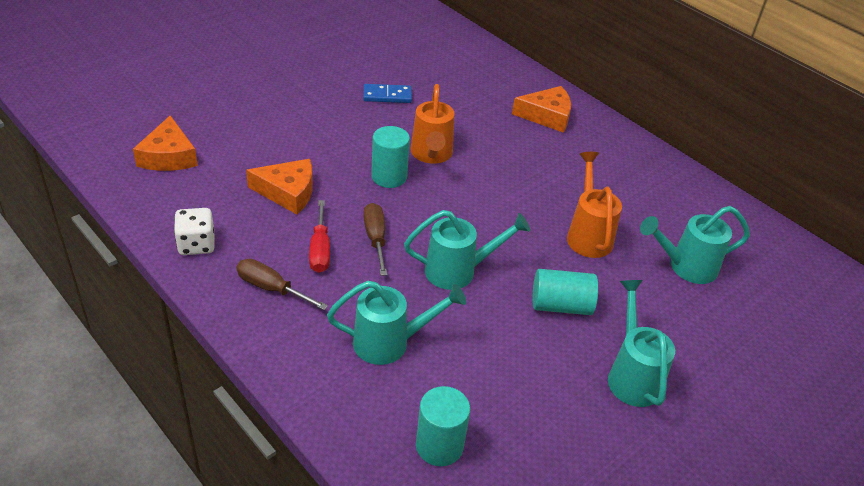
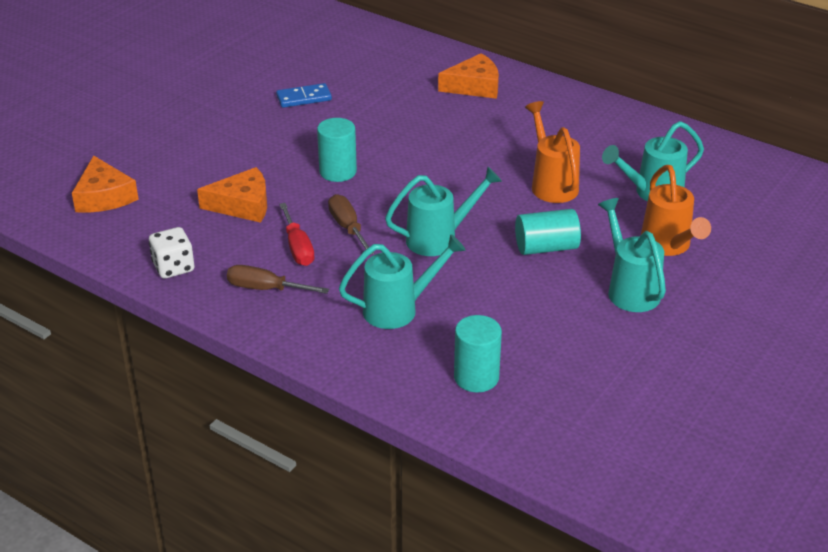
camera: 10 degrees left, 5 degrees down
orange watering can [410,84,455,164] -> orange watering can moved to [641,165,711,256]

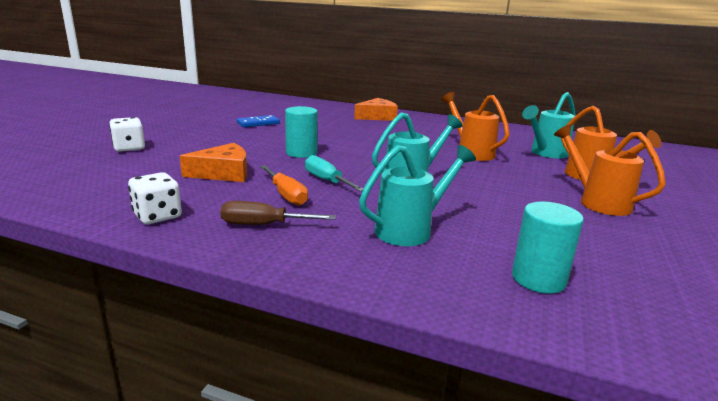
camera: 15 degrees left, 15 degrees down
orange cheese [72,155,139,213] -> none
red screwdriver [279,203,315,266] -> orange screwdriver [260,165,308,206]
brown screwdriver [328,194,375,255] -> turquoise screwdriver [305,155,364,191]
turquoise cylinder [515,209,581,255] -> none
turquoise watering can [598,198,666,312] -> orange watering can [554,124,666,216]
none -> white dice [109,117,145,152]

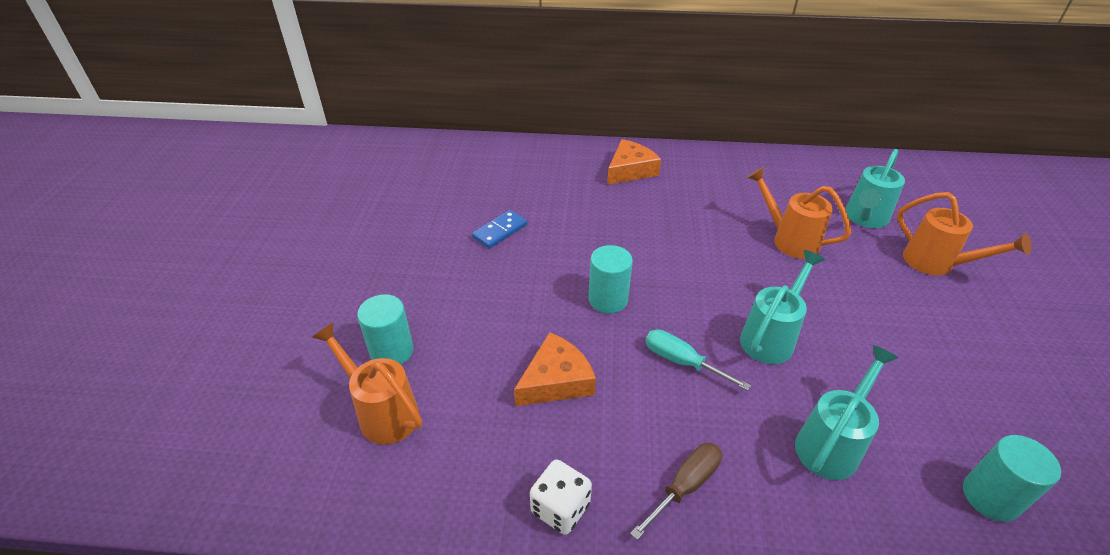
camera: 15 degrees left, 20 degrees up
white dice [109,117,145,152] -> turquoise cylinder [357,294,414,365]
brown screwdriver [220,201,336,225] -> brown screwdriver turned 150 degrees clockwise [630,443,722,540]
orange screwdriver [260,165,308,206] -> none
orange watering can [554,124,666,216] -> orange watering can moved to [312,323,422,444]

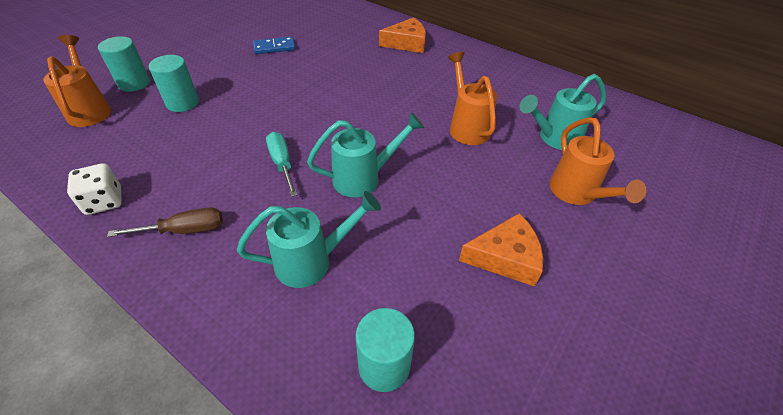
camera: 30 degrees right, 5 degrees up
orange cheese [514,332,596,406] -> orange cheese moved to [459,213,543,287]
turquoise cylinder [588,245,633,313] -> turquoise cylinder moved to [149,55,199,112]

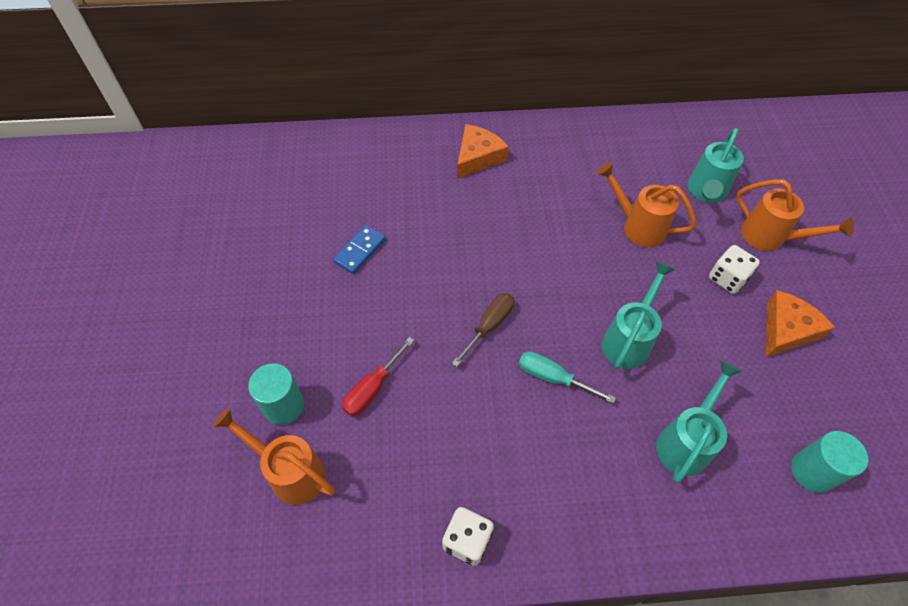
camera: 40 degrees left, 10 degrees up
brown screwdriver [107,208,223,237] -> brown screwdriver moved to [452,293,514,367]
turquoise cylinder [149,55,199,112] -> red screwdriver [342,337,414,417]
none -> white dice [709,245,760,294]

